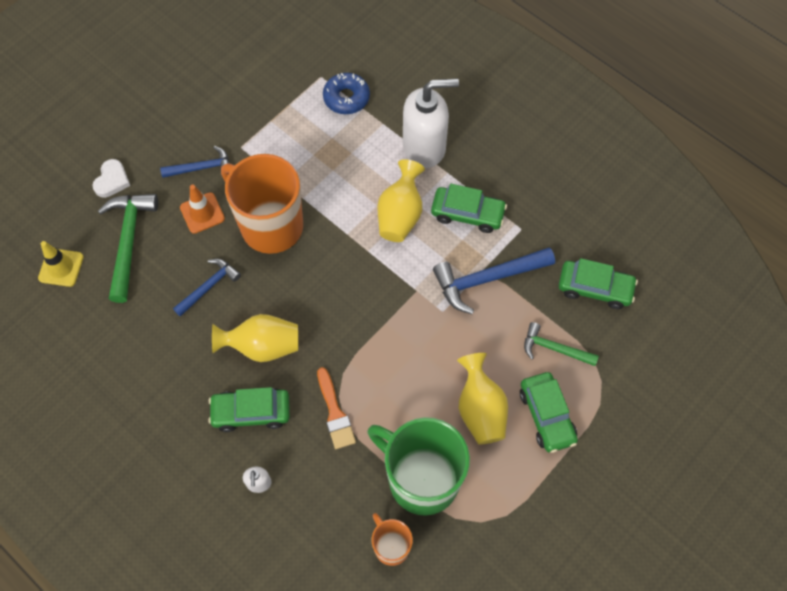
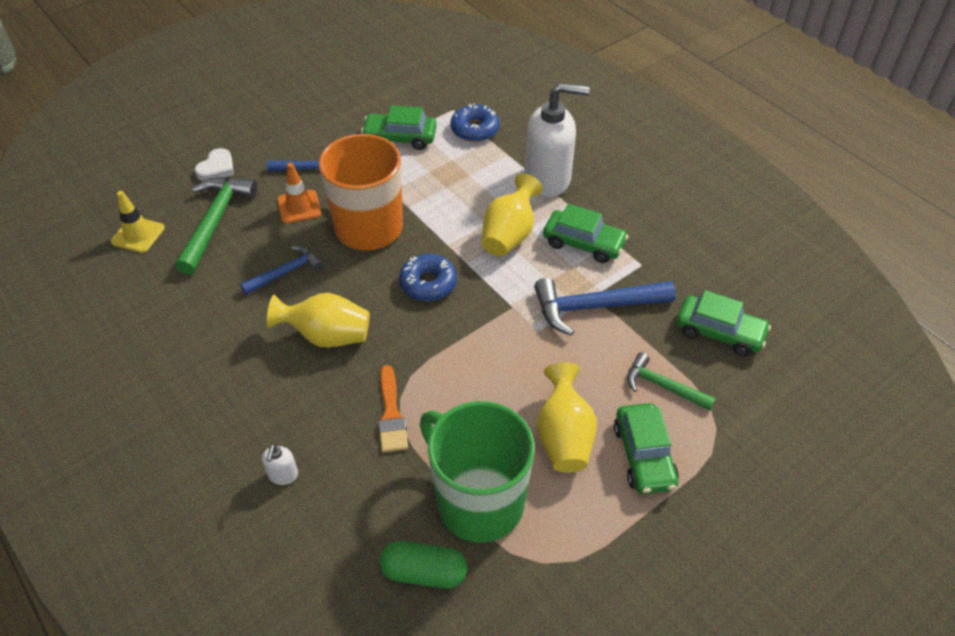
camera: 10 degrees right, 15 degrees down
green car [208,387,290,432] -> green car moved to [361,105,437,150]
orange mug [372,513,413,566] -> green capsule [379,541,467,589]
none -> blue donut [399,254,457,301]

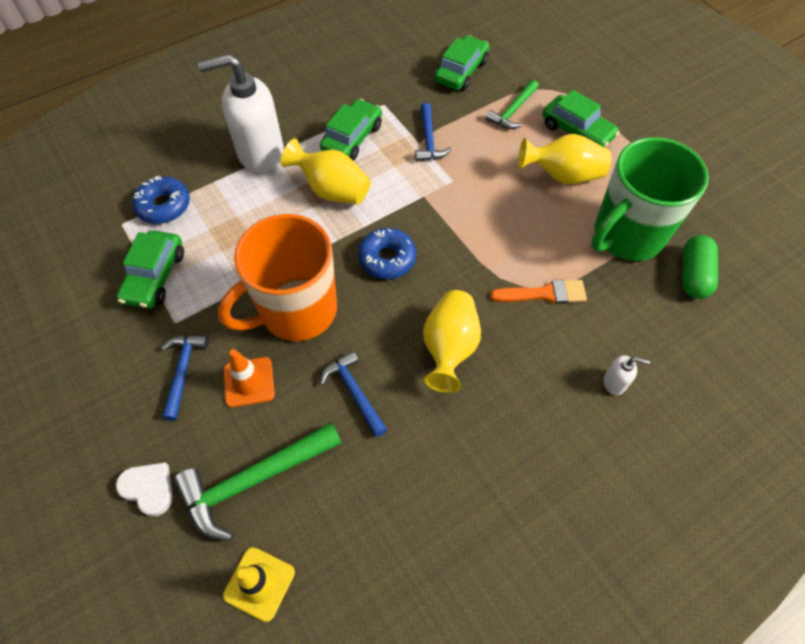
camera: 85 degrees left, 10 degrees up
green hammer [175,177,257,275] -> green hammer turned 45 degrees counterclockwise [174,422,342,541]
white soap dispenser [525,83,590,197] -> white soap dispenser turned 105 degrees counterclockwise [198,54,284,173]
blue hammer [534,278,676,336] -> blue hammer [415,103,452,162], size x0.61
green car [614,403,679,494] -> green car turned 45 degrees clockwise [542,90,620,148]

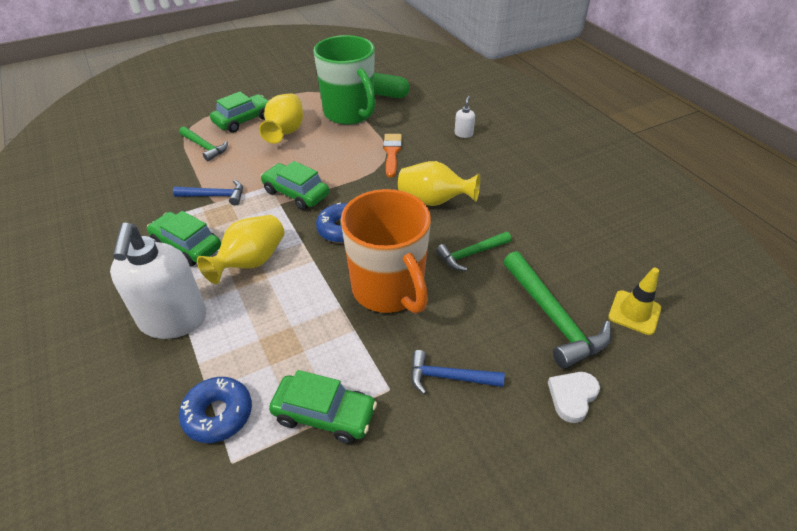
camera: 85 degrees left, 15 degrees down
orange traffic cone [224,349,275,407] -> none
blue hammer [320,350,387,437] -> green hammer [436,232,511,271]
green car [435,35,489,91] -> green car moved to [261,161,329,210]

